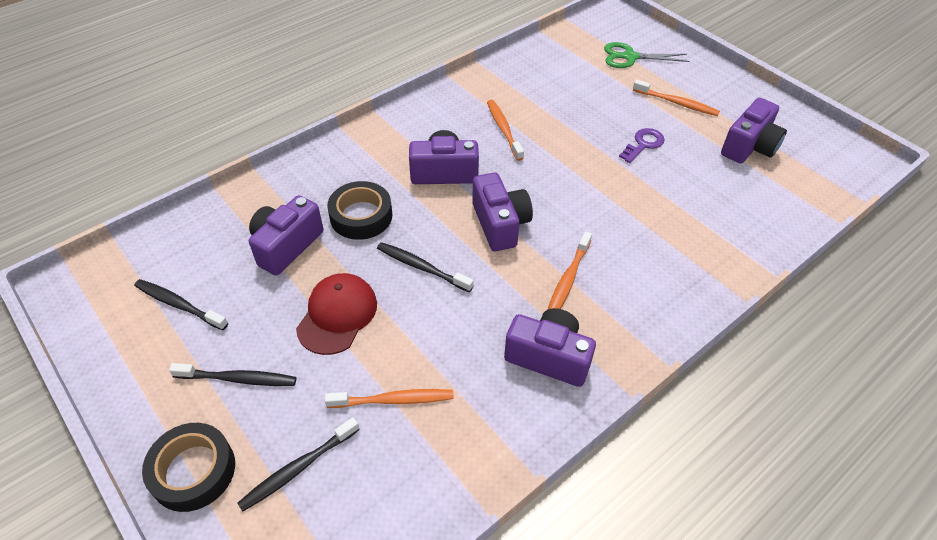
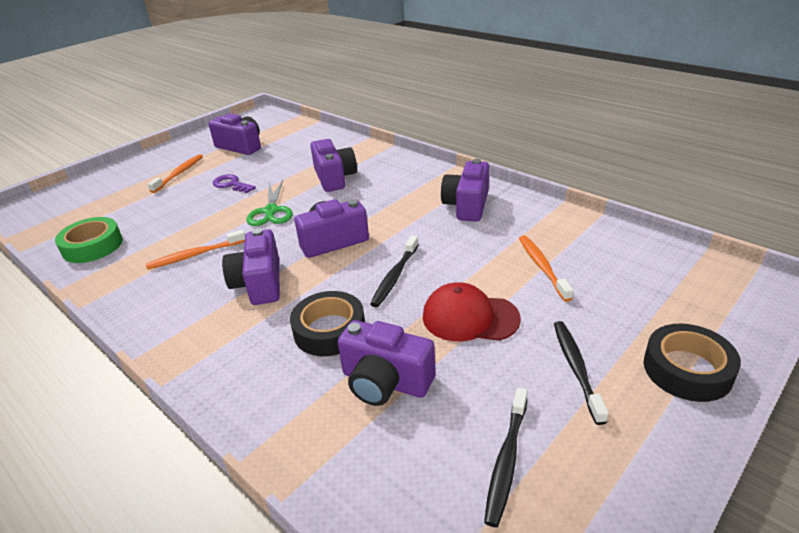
camera: 95 degrees left, 15 degrees down
black toothbrush [237,417,360,511] -> none
orange toothbrush [548,231,592,309] -> none
green scissors [604,42,689,68] -> green scissors moved to [246,180,293,226]
none -> green tape [55,217,123,263]
none -> purple camera [310,139,357,192]

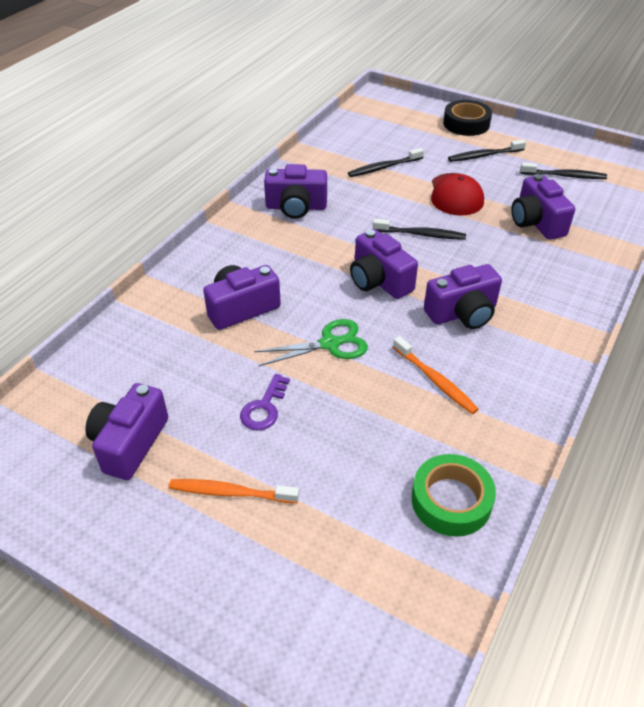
camera: 105 degrees left, 10 degrees up
black tape [290,291,365,356] -> none
purple camera [338,320,436,406] -> purple camera turned 150 degrees clockwise [512,174,575,240]
orange toothbrush [519,236,574,302] -> black toothbrush [348,148,424,177]

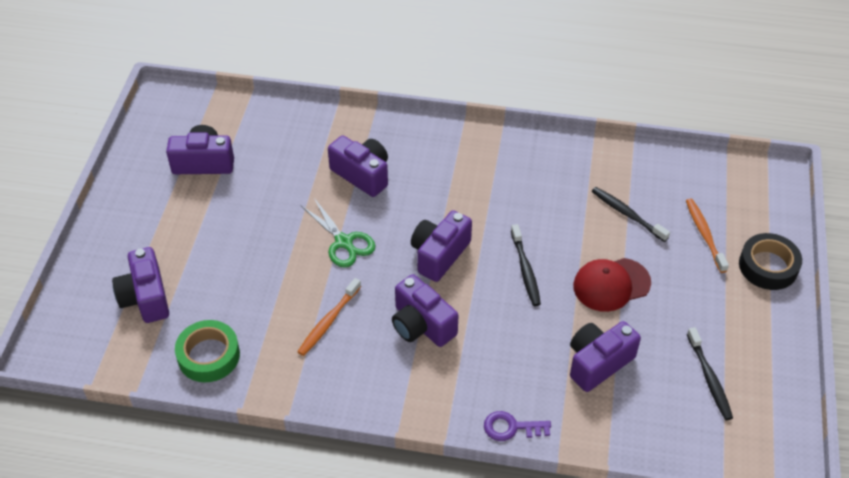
camera: 70 degrees right, 5 degrees up
orange toothbrush [169,479,299,503] -> orange toothbrush moved to [686,199,729,273]
purple key [240,374,290,430] -> purple key moved to [484,411,551,441]
purple camera [264,164,327,219] -> purple camera moved to [112,247,169,323]
black toothbrush [448,140,526,162] -> none

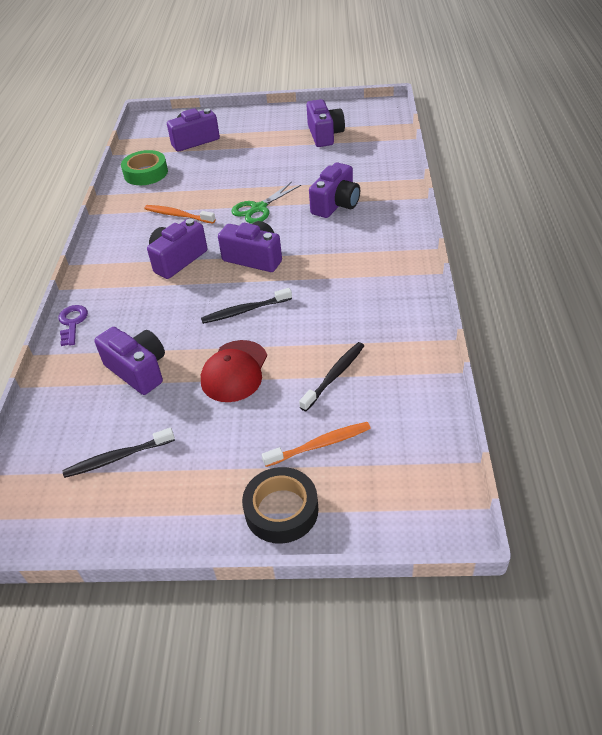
camera: 85 degrees right, 5 degrees down
red cap [573,258,651,312] -> red cap turned 135 degrees counterclockwise [201,340,267,402]

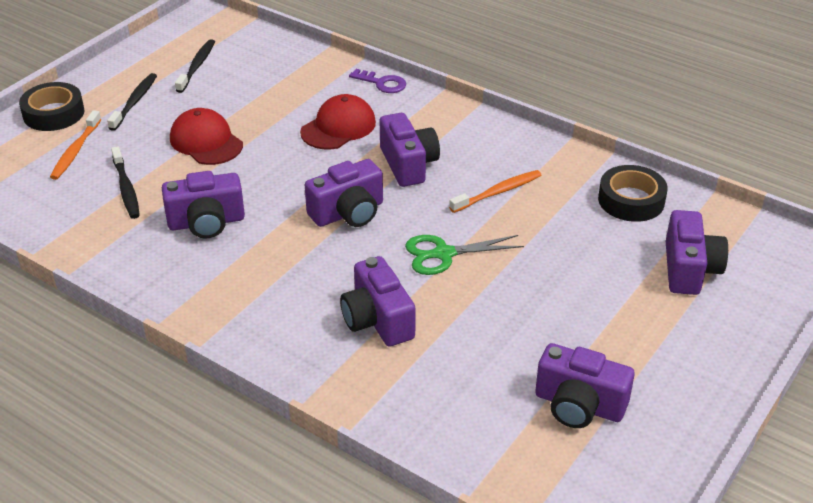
camera: 120 degrees right, 5 degrees down
purple camera [94,327,165,395] -> purple camera moved to [162,171,245,238]
green tape [121,150,168,185] -> black tape [598,165,668,222]
black toothbrush [201,288,292,324] -> black toothbrush moved to [107,73,157,131]
green scissors [231,182,301,223] -> green scissors turned 90 degrees counterclockwise [405,235,524,275]
none -> red cap [300,94,376,150]

